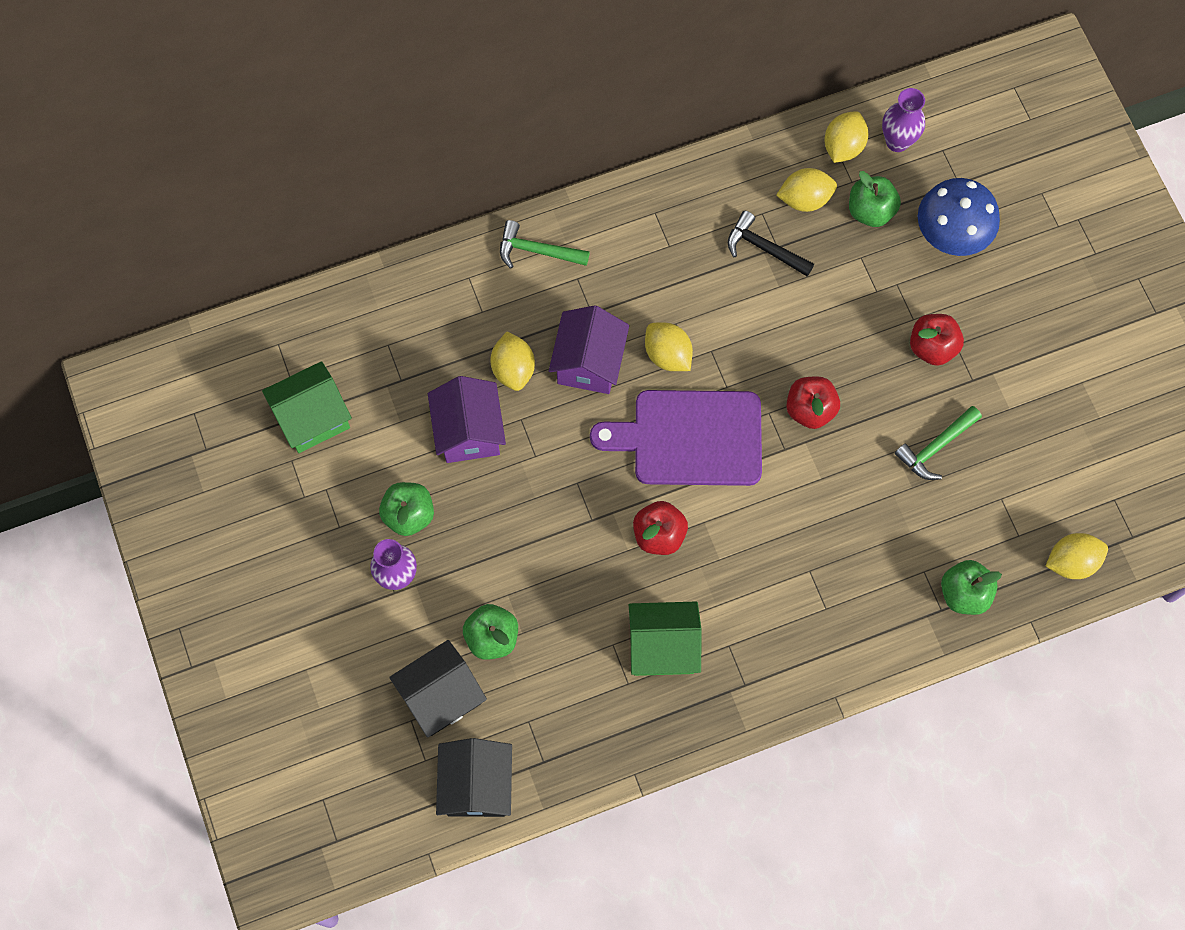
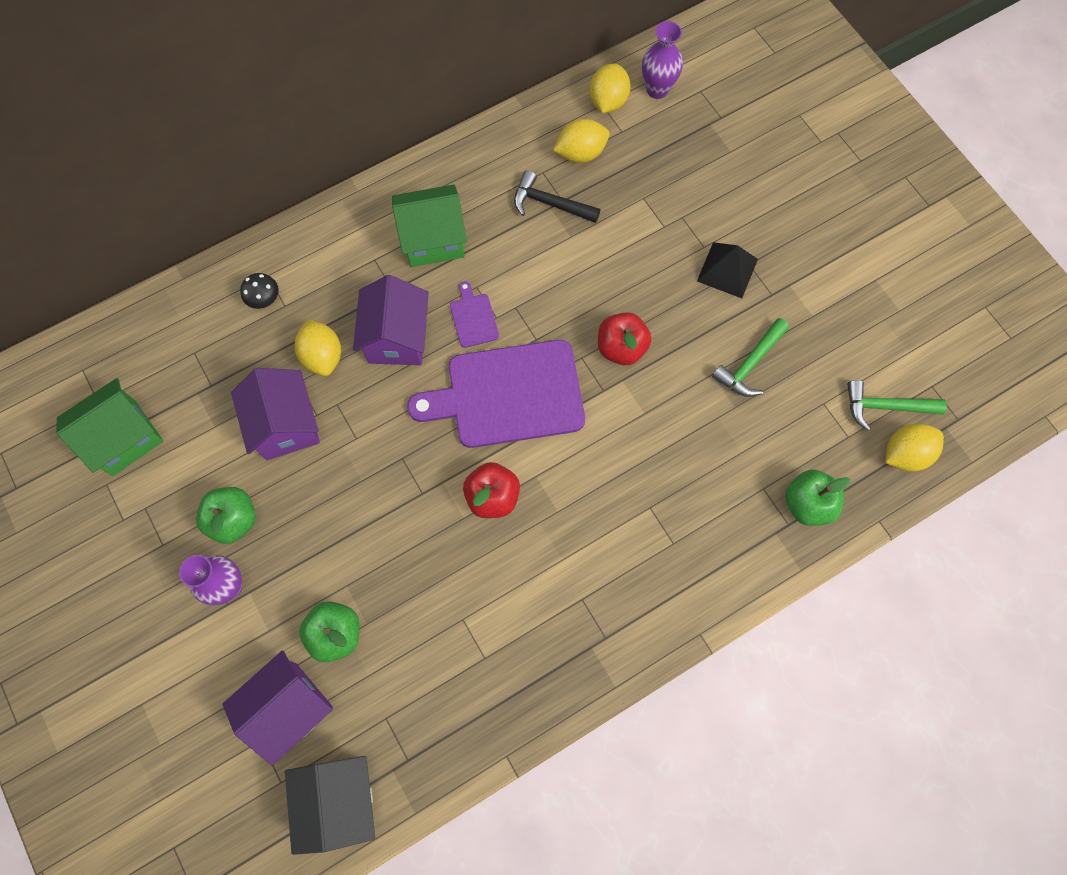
camera: 10 degrees left, 0 degrees up
black house [389,640,487,738] -> purple house [222,650,333,765]
green hammer [500,220,590,269] -> green hammer moved to [847,380,947,431]
green house [629,602,702,676] -> green house moved to [392,184,467,267]
yellow lemon [645,322,693,371] -> purple cutting board [450,281,499,348]
green apple [849,171,901,227] -> none
red apple [910,314,964,366] -> black pyramid [697,242,758,298]
blue mushroom [918,178,1000,256] -> none
none -> black mushroom [240,273,279,309]

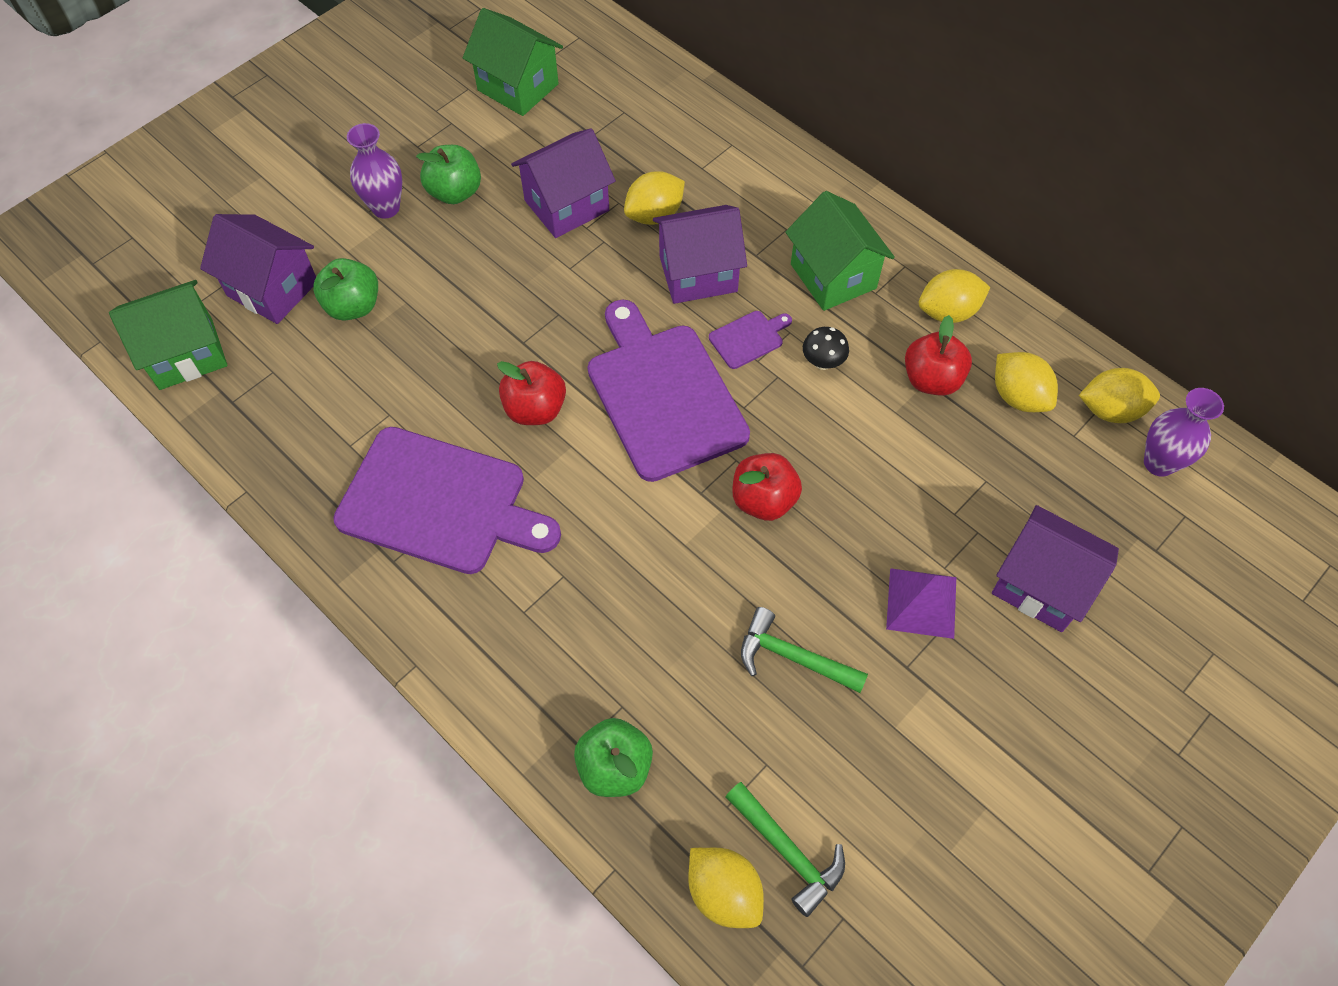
camera: 75 degrees right, 10 degrees down
black mushroom [240,273,279,309] -> black mushroom moved to [803,327,849,370]
black house [285,756,375,855] -> green house [109,280,227,390]
black hammer [514,170,601,223] -> red apple [905,315,972,396]
black pyramid [697,242,758,298] -> purple pyramid [886,568,956,639]
green hammer [847,380,947,431] -> green hammer turned 150 degrees clockwise [726,782,845,917]
none -> purple cutting board [333,427,561,574]
none -> yellow lemon [919,269,990,323]
none -> purple house [992,505,1119,632]

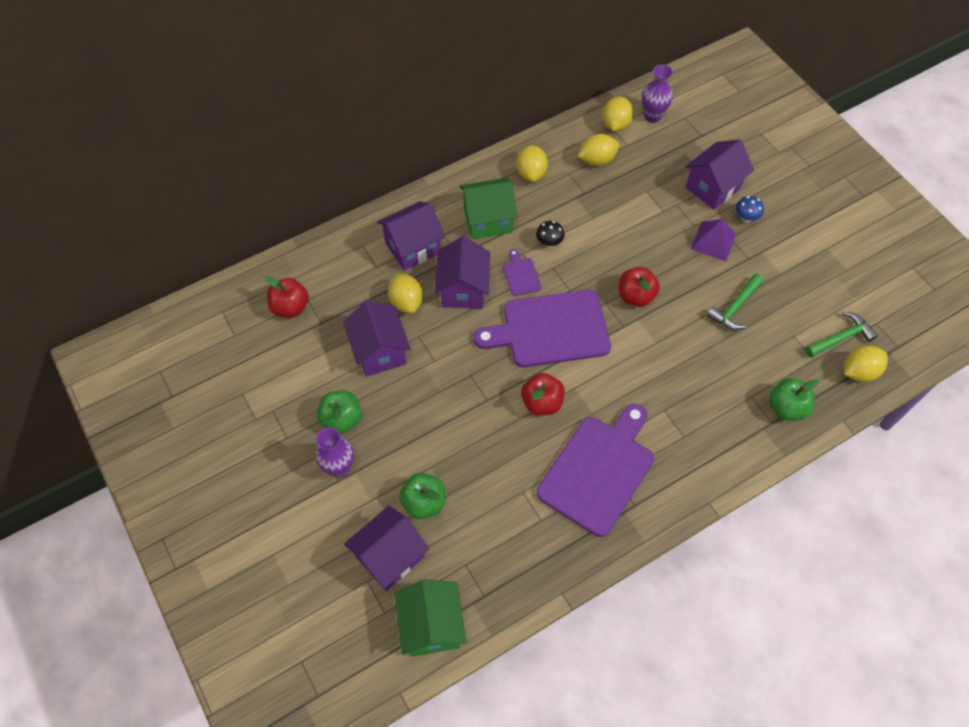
camera: 75 degrees left, 0 degrees up
green house [463,8,563,116] -> none
red apple [905,315,972,396] -> red apple moved to [265,276,309,318]
none -> purple house [377,201,445,271]
none -> blue mushroom [736,196,764,222]

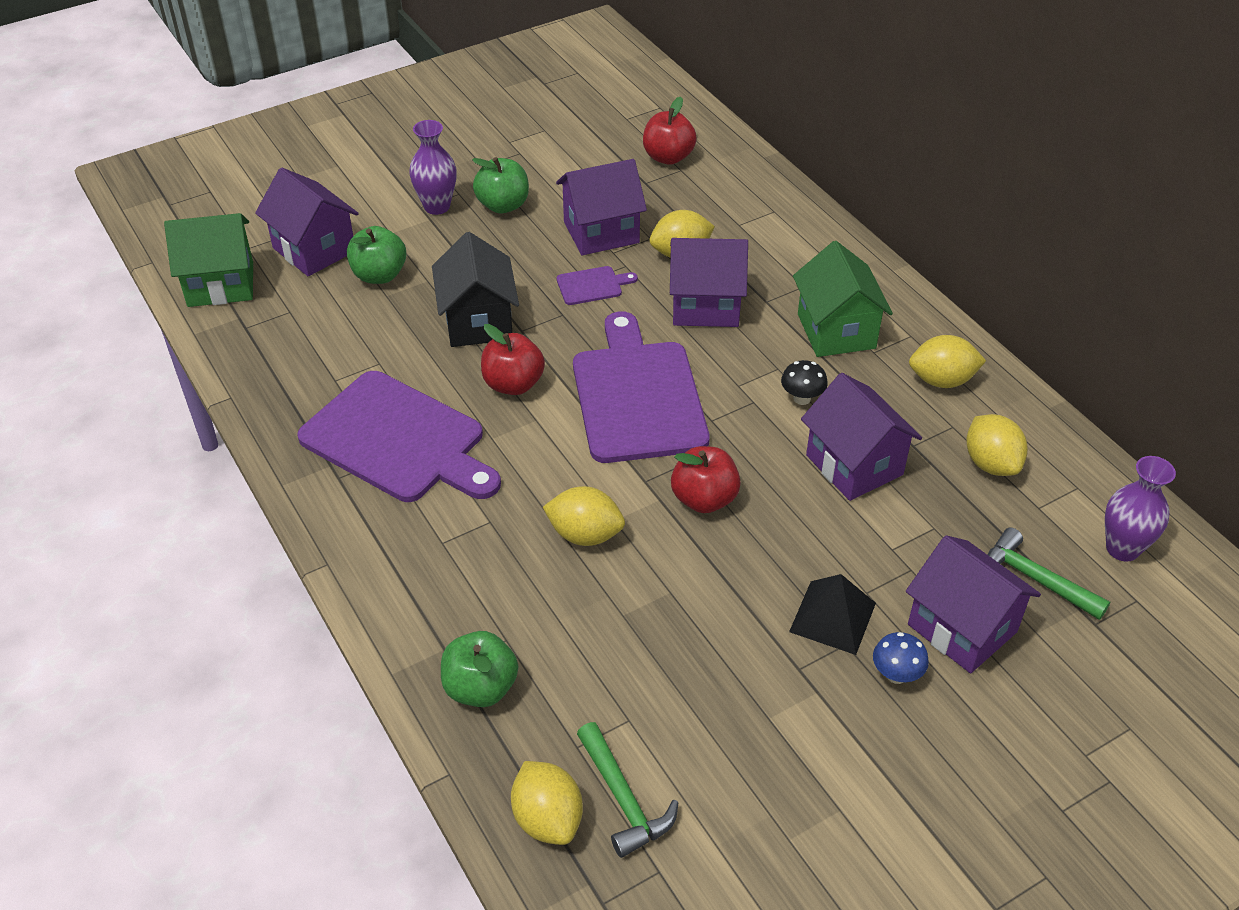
camera: 90 degrees right, 15 degrees down
purple house [377,201,445,271] -> purple house moved to [801,373,922,501]
purple cutting board [503,249,541,296] -> purple cutting board moved to [557,266,638,305]
yellow lemon [602,96,634,131] -> yellow lemon moved to [543,486,625,546]
purple pyramid [691,219,736,261] -> black pyramid [789,574,876,655]
green hammer [707,274,764,330] -> green hammer moved to [987,528,1110,620]
none -> black house [432,232,519,347]

